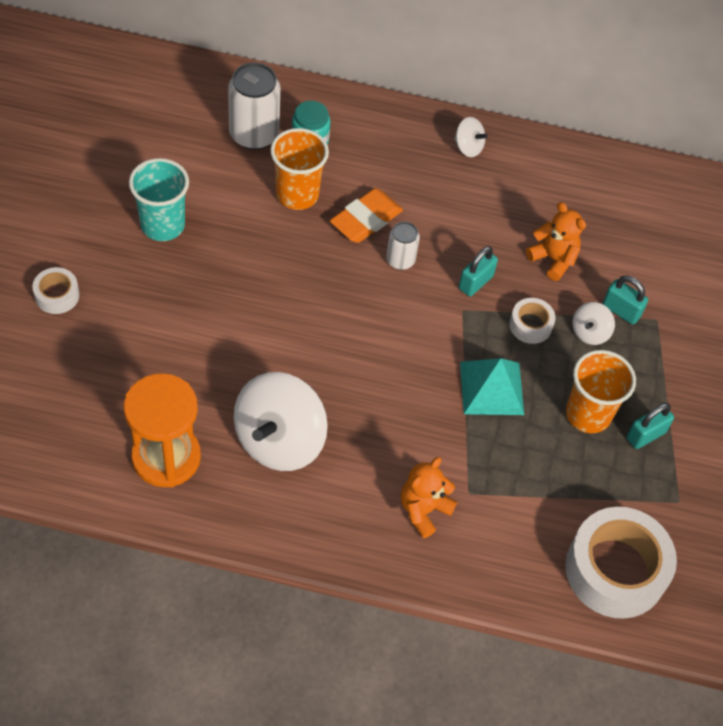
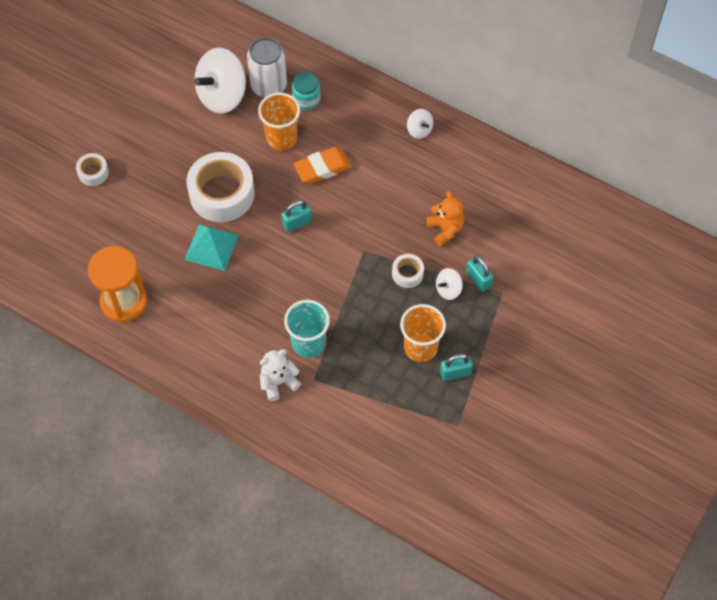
camera: 25 degrees right, 5 degrees up
turquoise cup [129,158,189,241] -> turquoise cup moved to [284,300,330,358]
white spinning top [234,372,328,471] -> white spinning top moved to [194,47,246,114]
white can [386,222,420,270] -> none
orange teddy bear [401,457,457,538] -> white teddy bear [260,349,301,401]
turquoise padlock [459,246,498,296] -> turquoise padlock moved to [281,200,312,232]
turquoise pyramid [460,358,524,415] -> turquoise pyramid moved to [184,224,239,271]
white tape [565,507,677,619] -> white tape moved to [187,152,255,222]

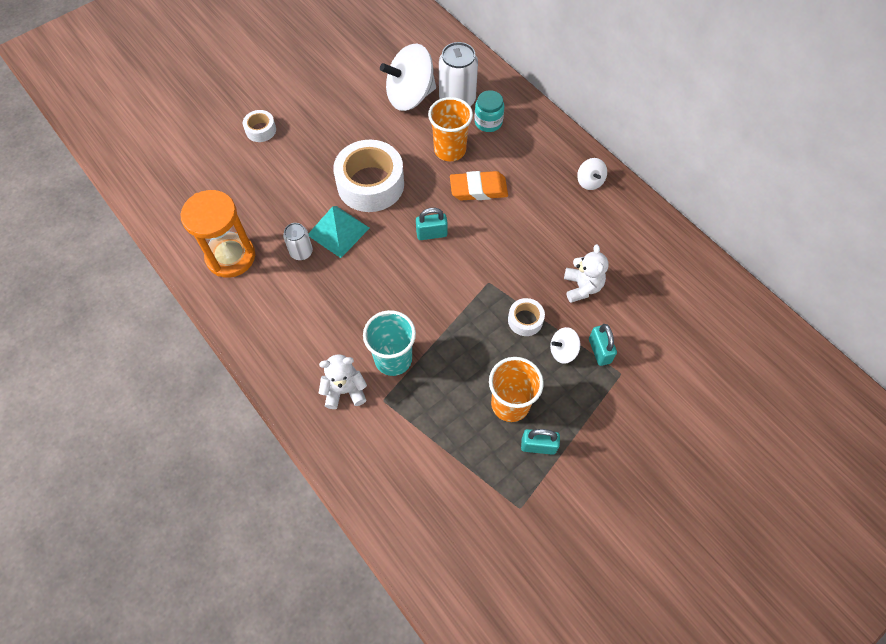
camera: 20 degrees right, 0 degrees up
orange teddy bear [427,191,464,246] -> white teddy bear [564,244,608,303]
none -> white can [283,223,313,260]

